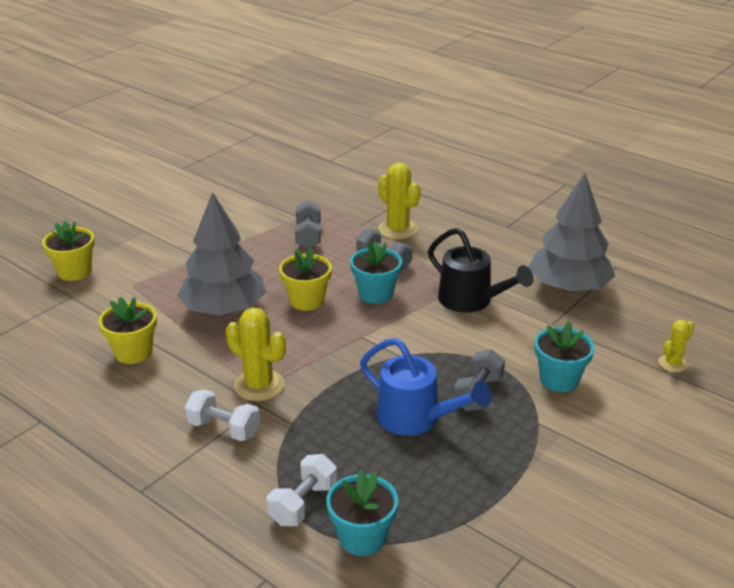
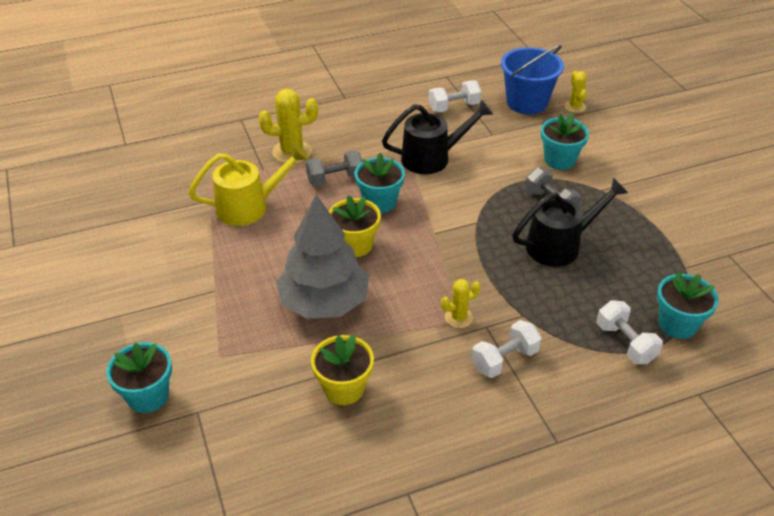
camera: 60 degrees left, 10 degrees up
yellow flower pot [42,221,95,281] -> turquoise flower pot [106,342,172,413]
yellow cactus [226,308,286,401] -> yellow cactus [441,279,481,328], size x0.59
grey dumbbell [295,201,321,249] -> yellow watering can [188,144,309,226]
blue watering can [360,338,492,436] -> black watering can [512,178,628,267]
grey tree [528,173,615,293] -> white dumbbell [429,80,481,112]
none -> blue bucket [501,45,564,114]

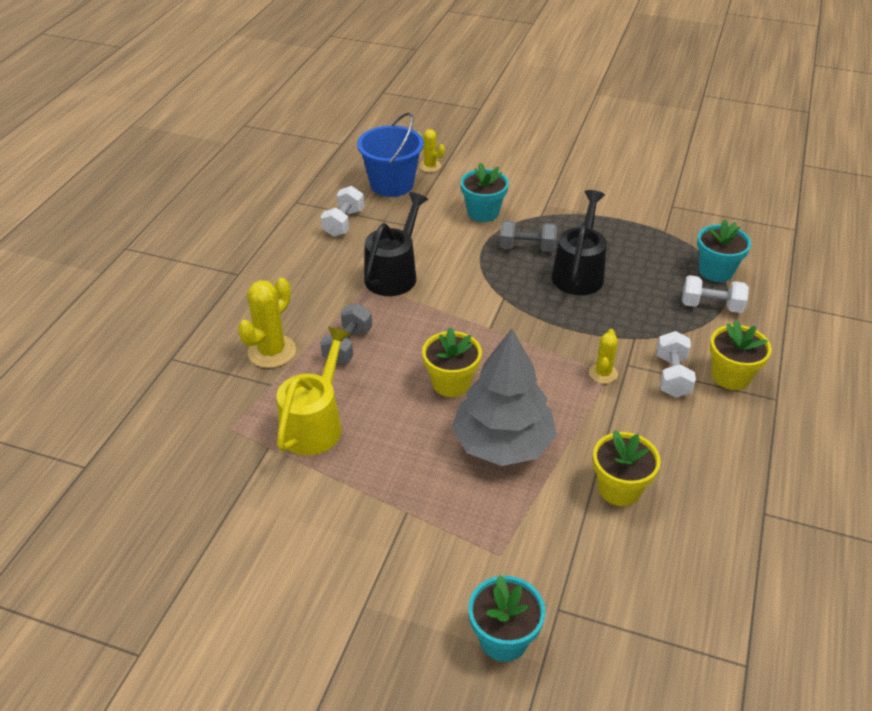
camera: 50 degrees left, 0 degrees up
turquoise flower pot [355,153,405,213] -> none
none -> yellow flower pot [710,320,772,390]

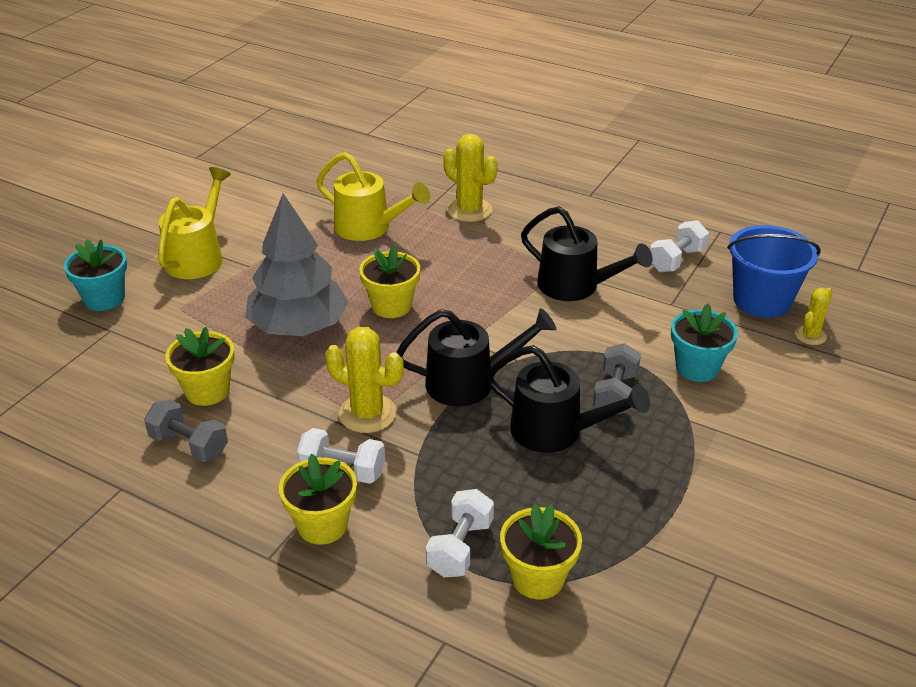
camera: 100 degrees right, 5 degrees down
grey dumbbell [320,303,372,364] -> grey dumbbell moved to [144,399,228,462]
white dumbbell [321,186,364,237] -> white dumbbell turned 75 degrees counterclockwise [650,220,709,272]
yellow cactus [589,329,618,384] -> yellow cactus [325,327,404,433], size x1.71
turquoise flower pot [697,219,751,282] -> yellow flower pot [500,504,582,599]
none -> yellow watering can [158,167,231,279]
none -> black watering can [396,308,556,406]

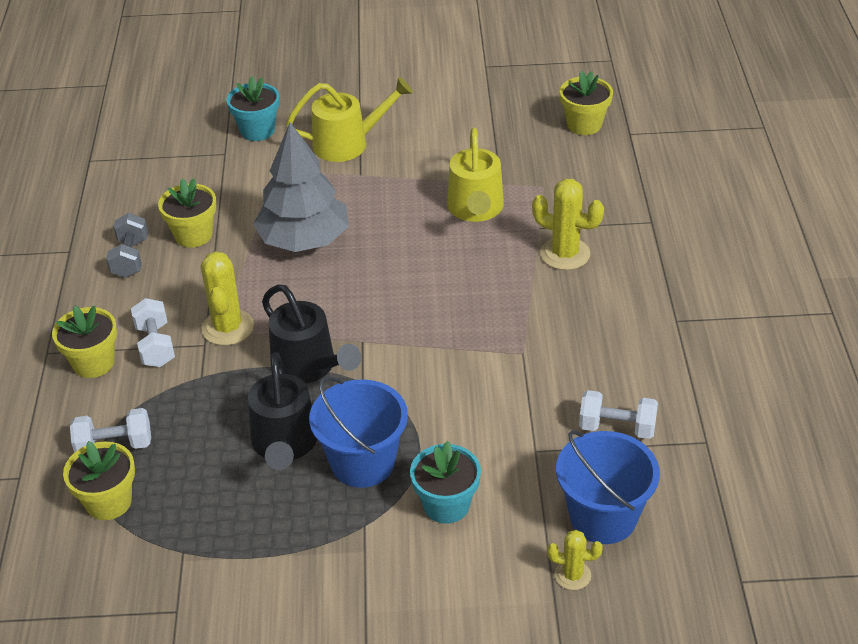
camera: 60 degrees right, 5 degrees up
yellow flower pot [359,245,420,318] -> yellow flower pot moved to [560,71,613,135]
yellow cactus [443,134,498,222] -> yellow cactus turned 75 degrees counterclockwise [532,179,604,270]
black watering can [521,206,653,301] -> none
grey dumbbell [593,343,641,415] -> blue bucket [309,376,408,488]

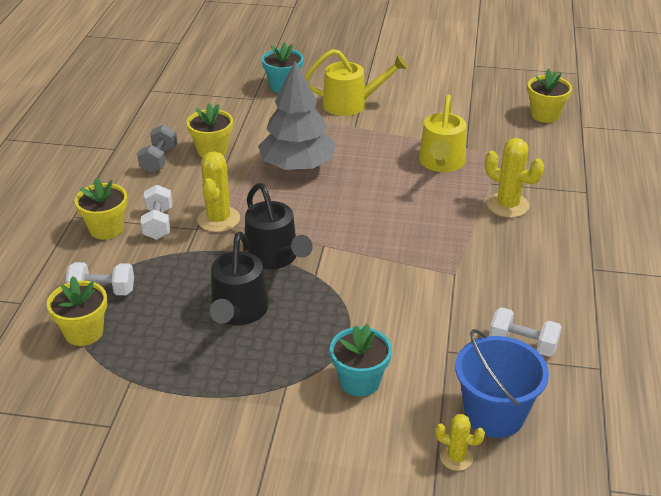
camera: 10 degrees right, 5 degrees down
blue bucket [309,376,408,488] -> none

